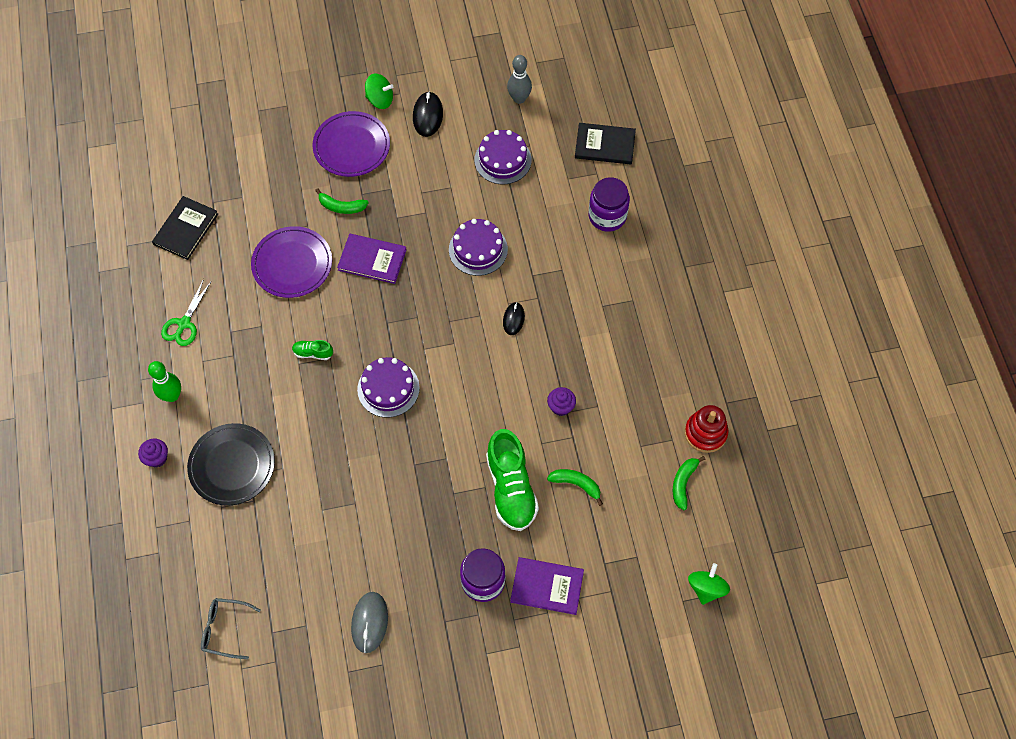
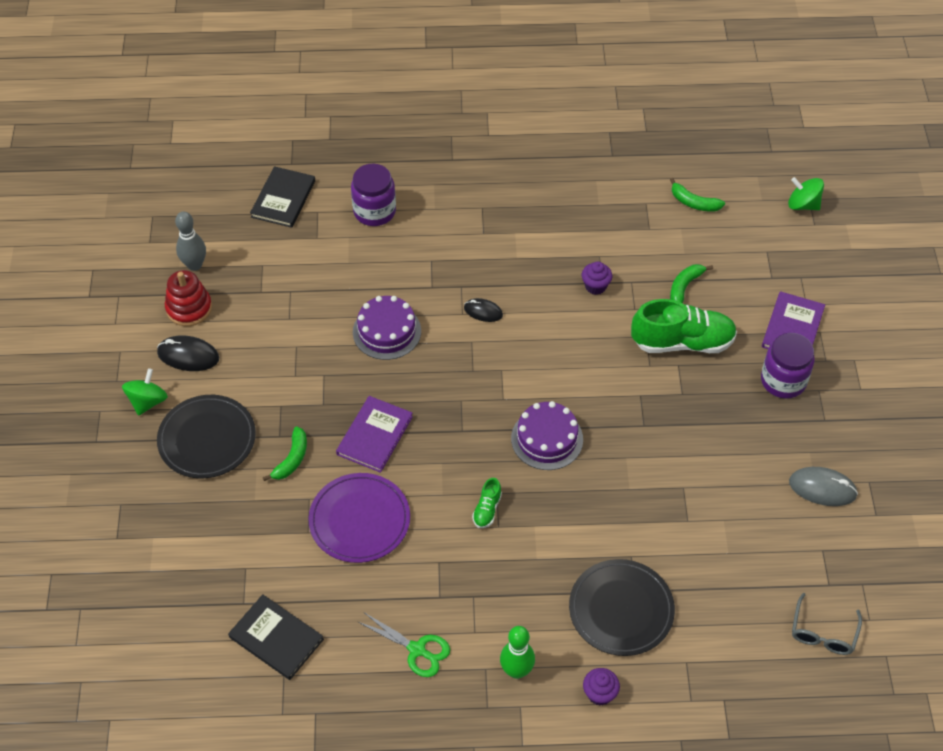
camera: 80 degrees left, 10 degrees down
purple plate [313,111,390,177] -> black plate [157,395,256,478]
purple cake [474,130,532,184] -> none
red stacking toy [685,405,728,453] -> red stacking toy moved to [165,270,212,326]

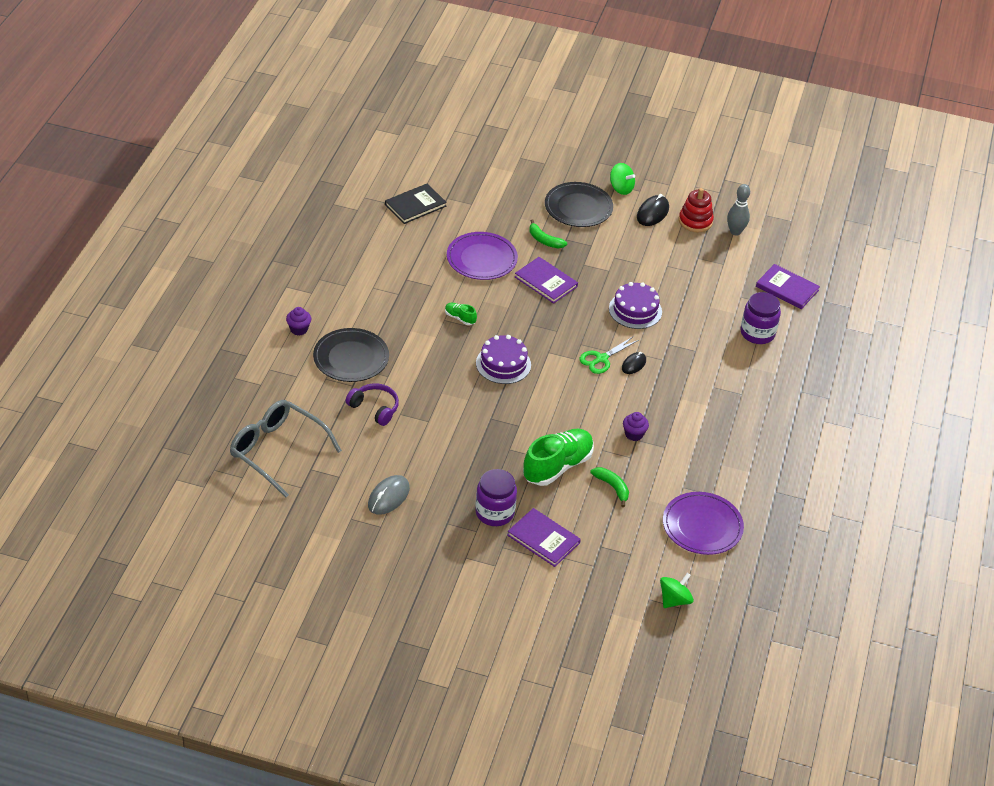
camera: 105 degrees right, 10 degrees down
black book [250,166,315,228] -> purple book [756,264,820,309]
green scissors [358,613,450,677] -> green scissors moved to [579,337,639,374]
green bowling pin [500,626,535,679] -> none
green shoe [631,299,737,353] -> green shoe turned 150 degrees counterclockwise [523,429,594,486]
green banana [670,178,725,212] -> purple plate [663,492,744,555]
grey glasses [792,593,862,655] -> grey glasses [230,400,342,498], size x1.86
none -> purple headphones [346,383,399,426]

